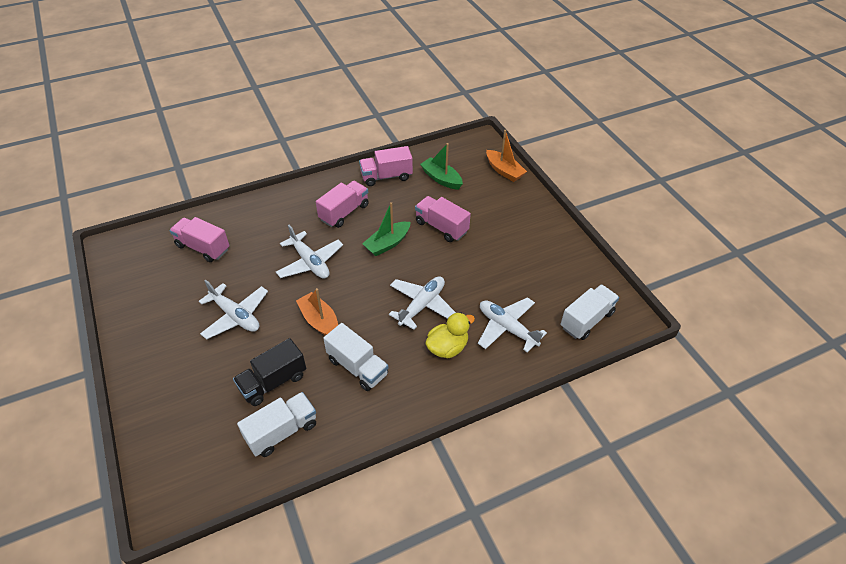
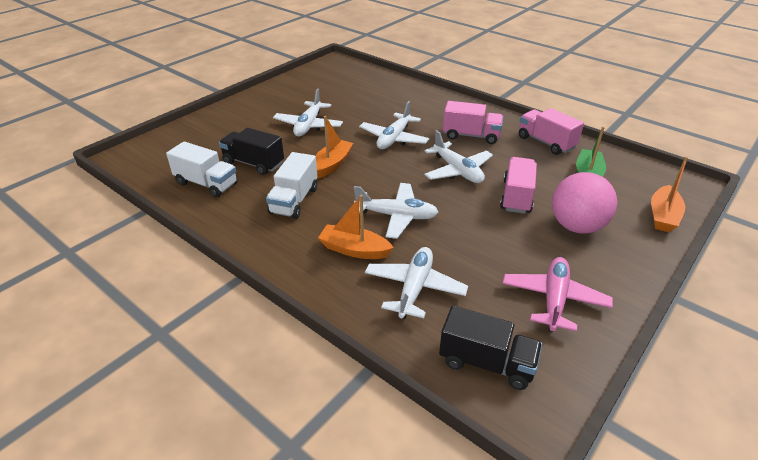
camera: 65 degrees right, 10 degrees down
pink truck [169,217,230,262] -> none
green boat [362,202,410,256] -> white plane [424,130,493,183]
yellow duck [425,312,475,358] -> orange boat [318,195,394,259]
white truck [561,284,619,340] -> black truck [439,306,542,390]
none -> pink plane [503,257,613,332]
none -> pink ball [552,172,617,234]

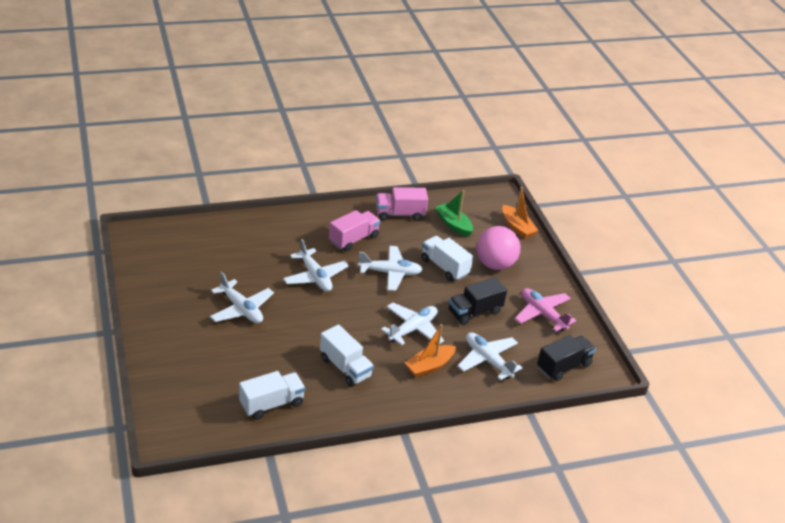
camera: 60 degrees left, 0 degrees up
black truck [219,128,284,175] -> black truck moved to [448,277,507,325]
orange boat [315,116,353,179] -> none
pink truck [500,157,537,214] -> white truck [421,236,473,281]

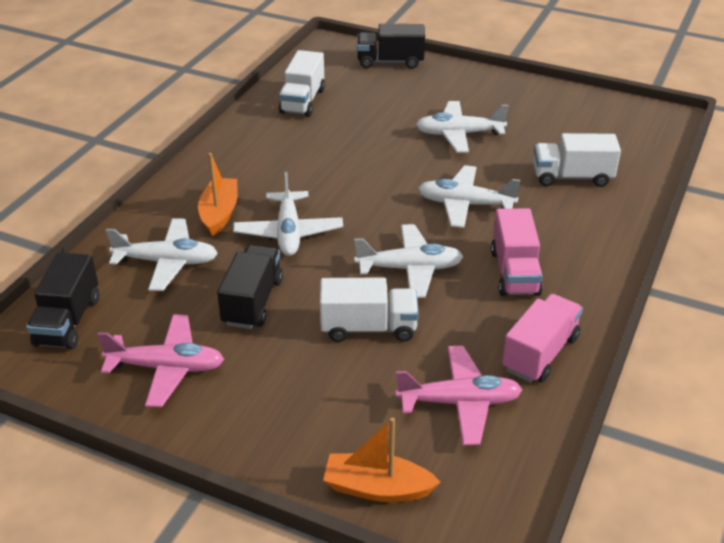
camera: 135 degrees right, 0 degrees up
white truck [320,325,374,387] -> white truck moved to [533,133,621,187]
white plane [358,246,423,291] -> white plane turned 135 degrees counterclockwise [354,224,464,298]
green boat [435,190,473,237] -> pink plane [395,346,523,445]
pink ball [477,226,520,270] -> none
none -> black truck [357,24,425,69]

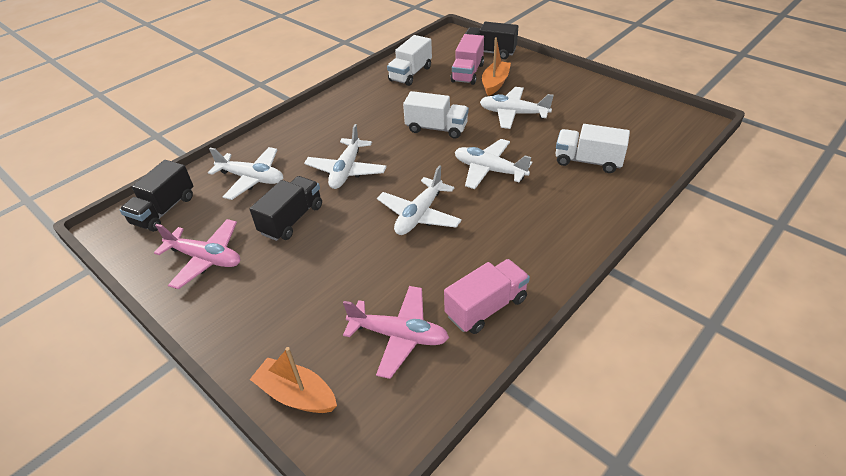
camera: 20 degrees right, 5 degrees up
orange boat [198,153,238,236] -> orange boat moved to [482,37,511,96]
white truck [320,277,419,342] -> white truck moved to [403,91,469,139]
white plane [354,224,464,298] -> white plane turned 105 degrees clockwise [377,165,462,235]
pink truck [491,208,543,296] -> pink truck moved to [451,34,484,85]

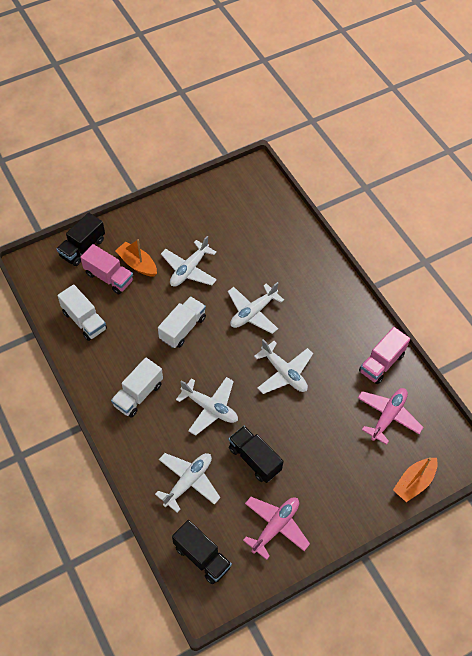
camera: 75 degrees left, 15 degrees up
pink truck [444,259,530,334] -> pink truck turned 120 degrees counterclockwise [359,327,410,384]
white truck [555,124,630,173] -> white truck moved to [111,357,163,418]

